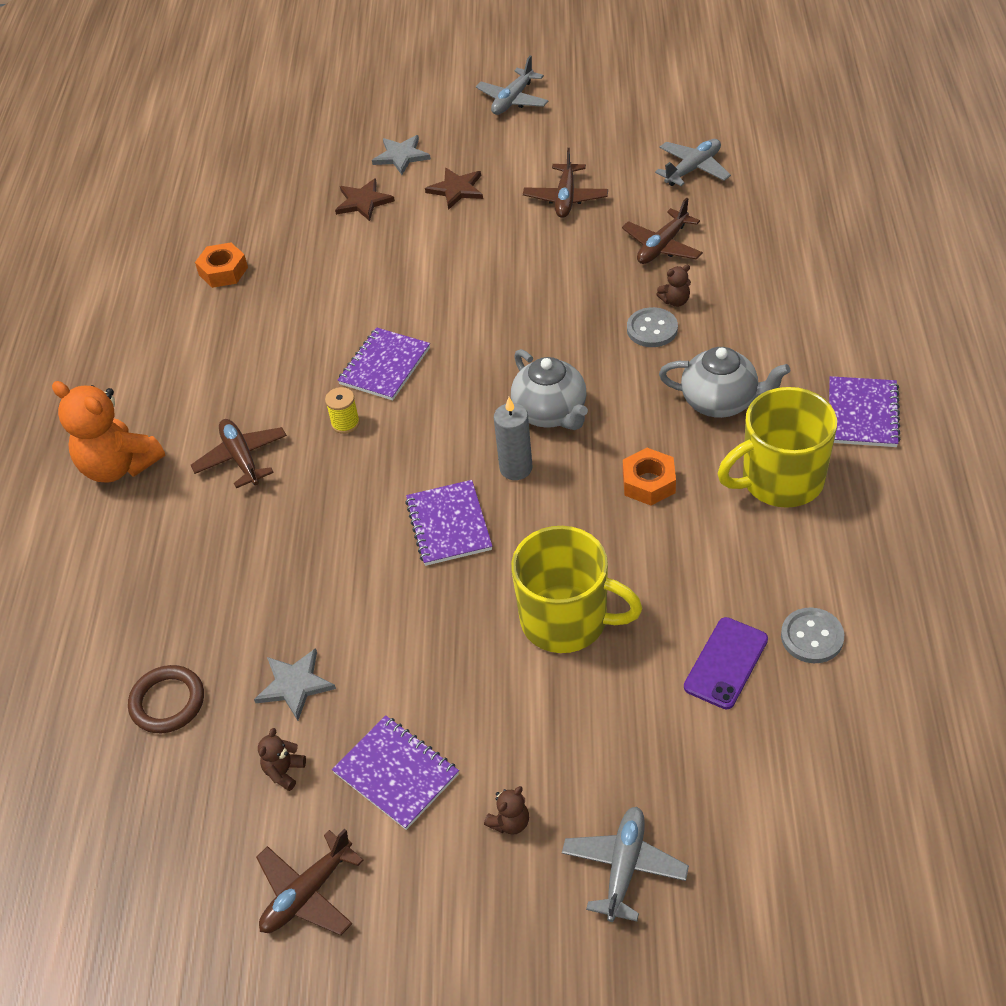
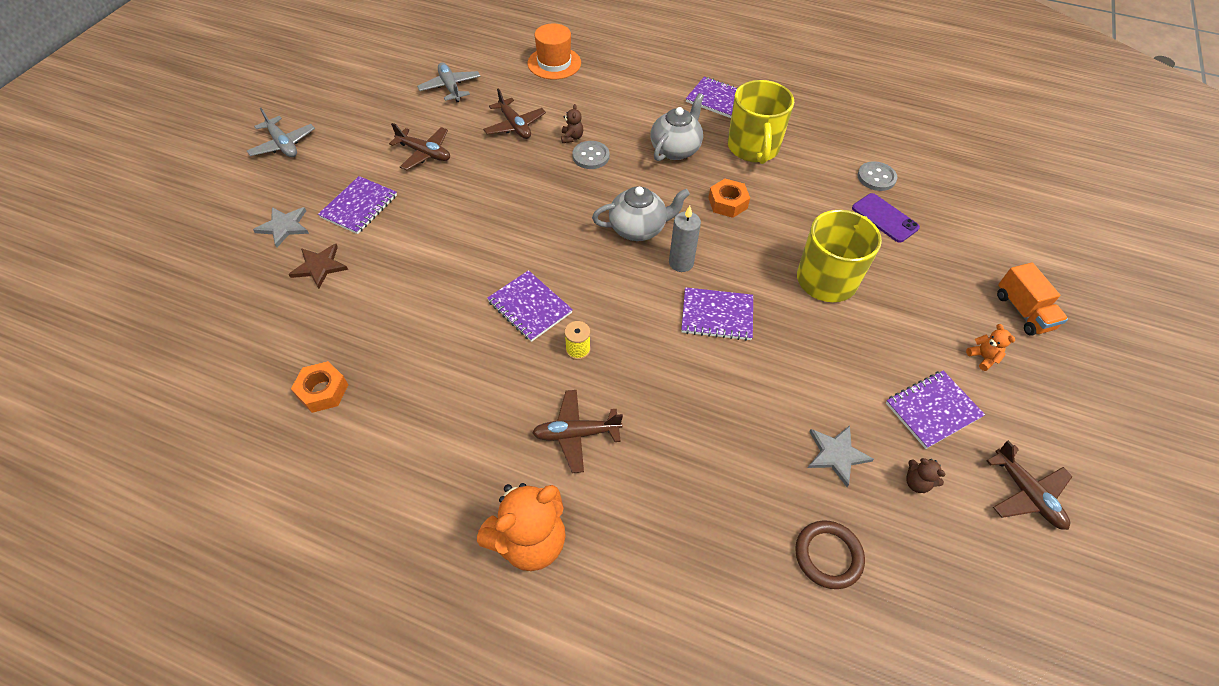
camera: 75 degrees left, 5 degrees up
brown star [425,168,483,210] -> purple notebook [318,176,397,234]
brown teddy bear [484,786,529,835] -> orange teddy bear [966,324,1015,371]
grey plane [562,807,689,922] -> orange truck [997,263,1068,336]
none -> orange hat [528,24,581,80]

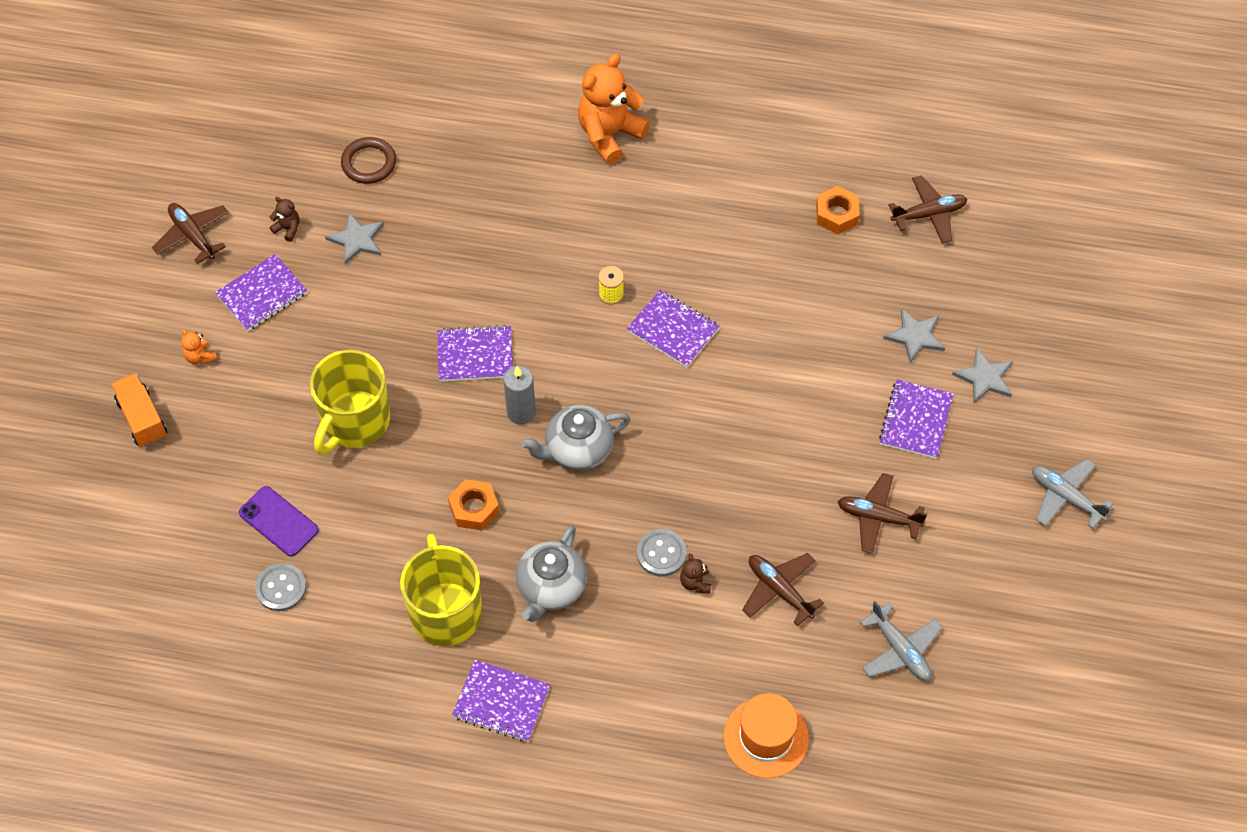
camera: 170 degrees right, 5 degrees up
brown star [288,244,348,289] -> grey star [883,308,945,363]
brown plane [532,390,623,473] -> brown plane moved to [889,175,967,244]

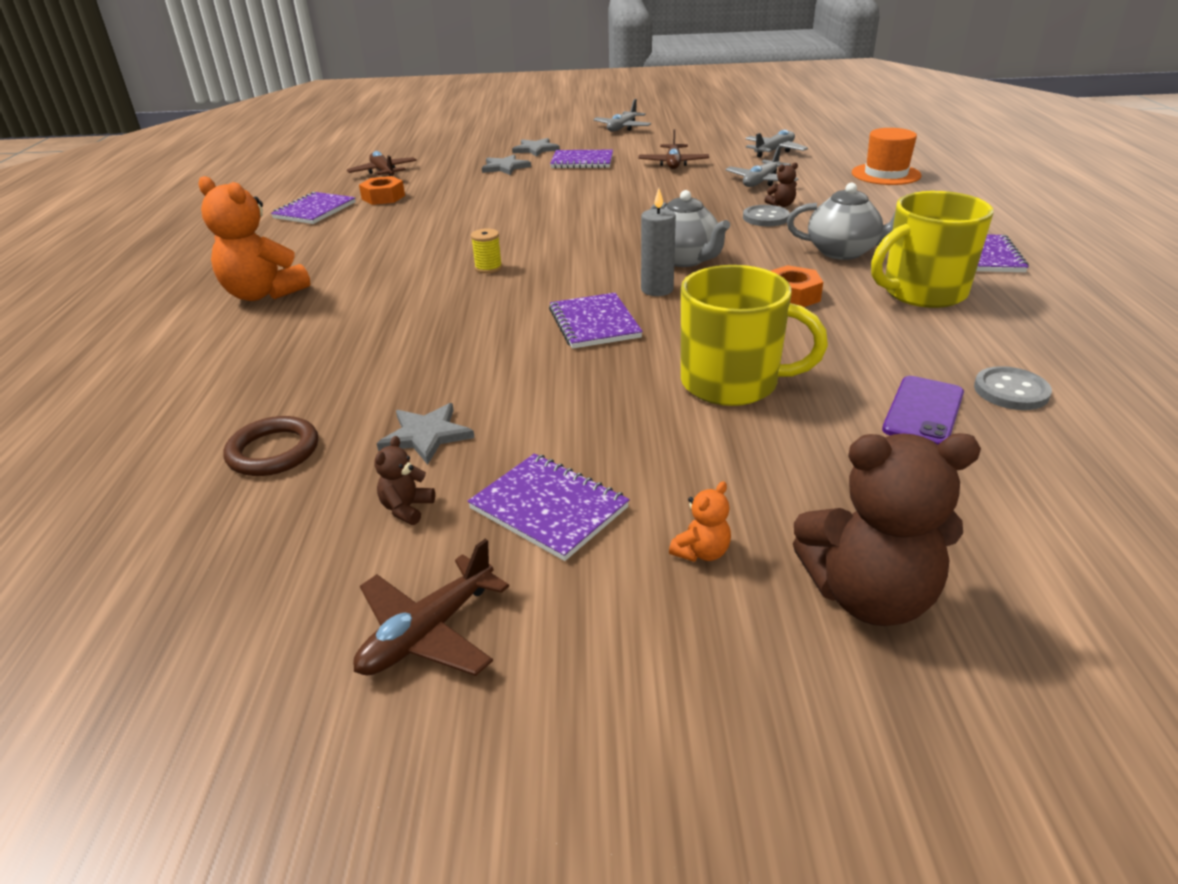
camera: 100 degrees left, 25 degrees down
orange truck [111,373,167,447] -> brown teddy bear [793,433,981,626]
purple notebook [627,290,719,367] -> purple notebook moved to [271,192,356,224]
brown plane [742,553,824,626] -> grey plane [725,146,799,187]

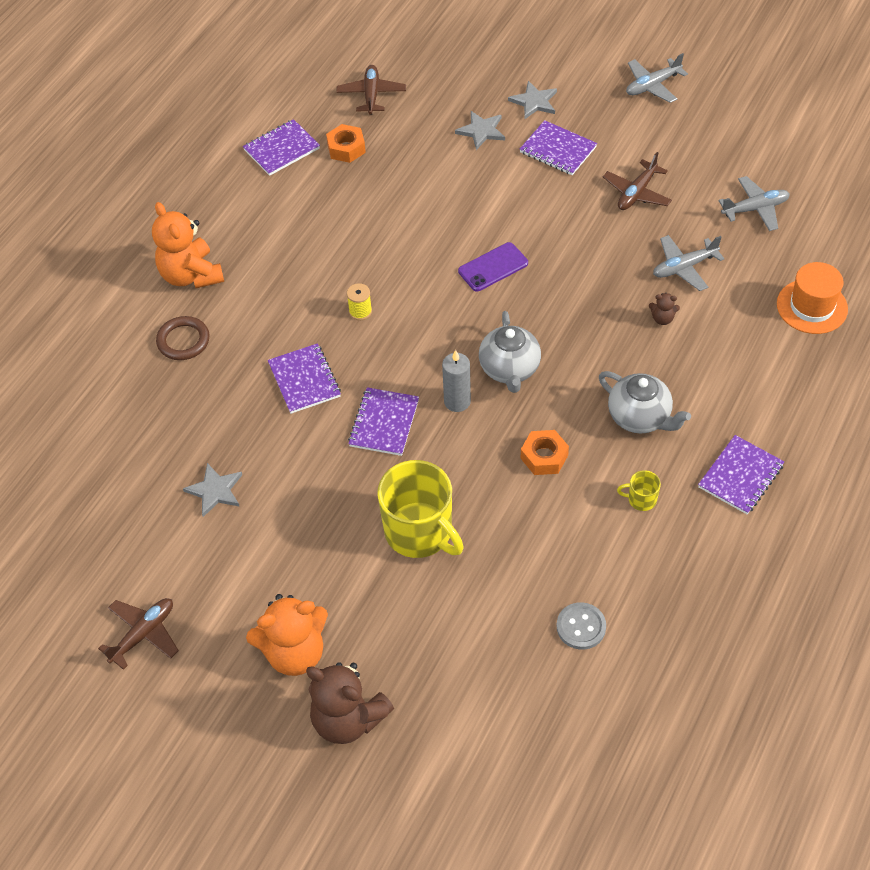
camera: 30 degrees right, 20 degrees up
brown ring [224,416,318,476] -> brown ring moved to [156,316,210,360]
brown plane [353,539,509,676] -> brown plane turned 150 degrees clockwise [98,598,179,670]
brown teddy bear [374,436,435,525] -> none
purple notebook [468,453,630,561] -> purple notebook moved to [268,343,341,414]
orange teddy bear [669,481,731,562] -> orange teddy bear [246,594,328,676], size x2.34
grey button [743,205,790,226] -> none
yellow mug [871,191,993,308] -> yellow mug [617,470,661,511], size x0.42
purple phone [882,376,964,445] -> purple phone moved to [458,242,528,291]

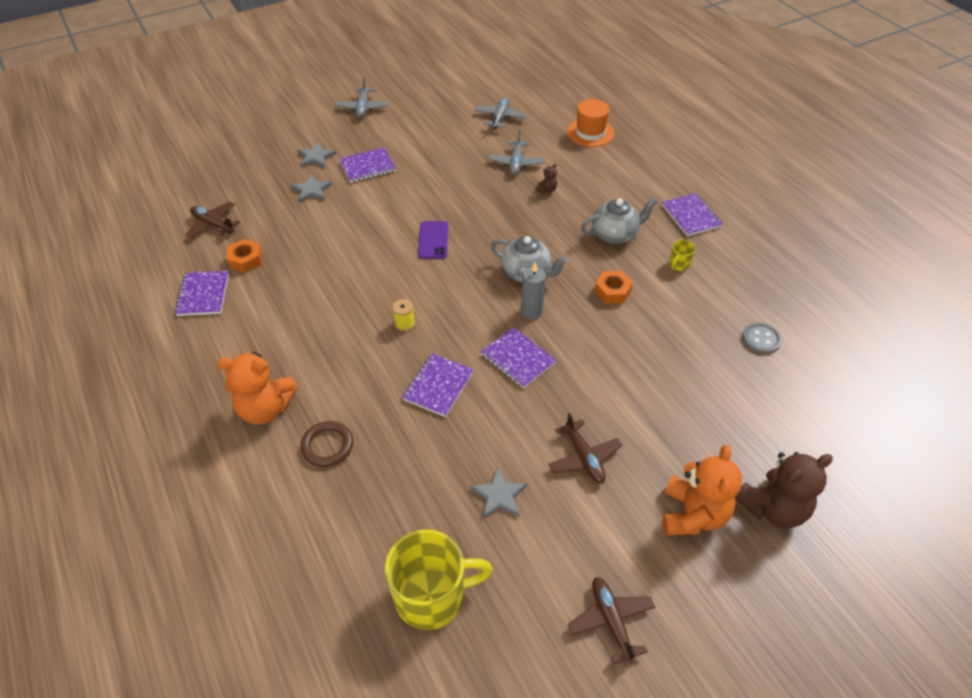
camera: 60 degrees left, 5 degrees down
purple notebook [268,343,341,414] -> purple notebook turned 75 degrees counterclockwise [402,353,474,417]
yellow mug [377,460,464,558] -> yellow mug moved to [385,529,493,630]
brown plane [603,152,672,210] -> brown plane moved to [548,413,622,484]

